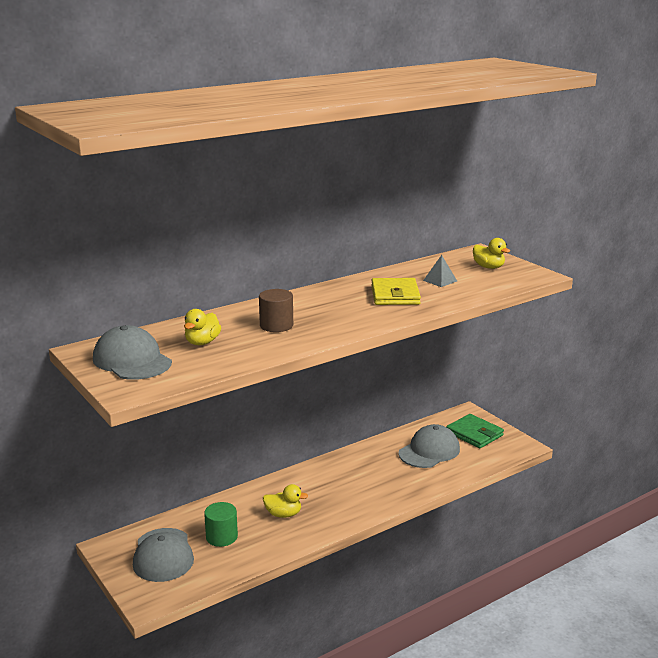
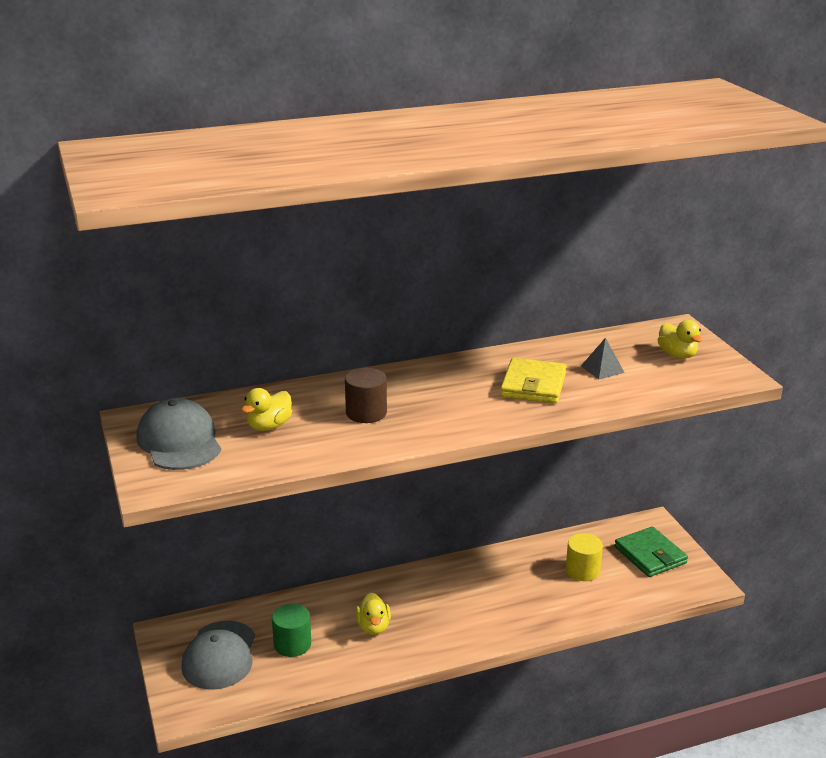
camera: 15 degrees right, 5 degrees up
yellow duck [263,484,308,518] -> yellow duck turned 60 degrees clockwise [355,593,391,635]
grey cap [398,424,460,468] -> yellow cylinder [566,533,603,581]

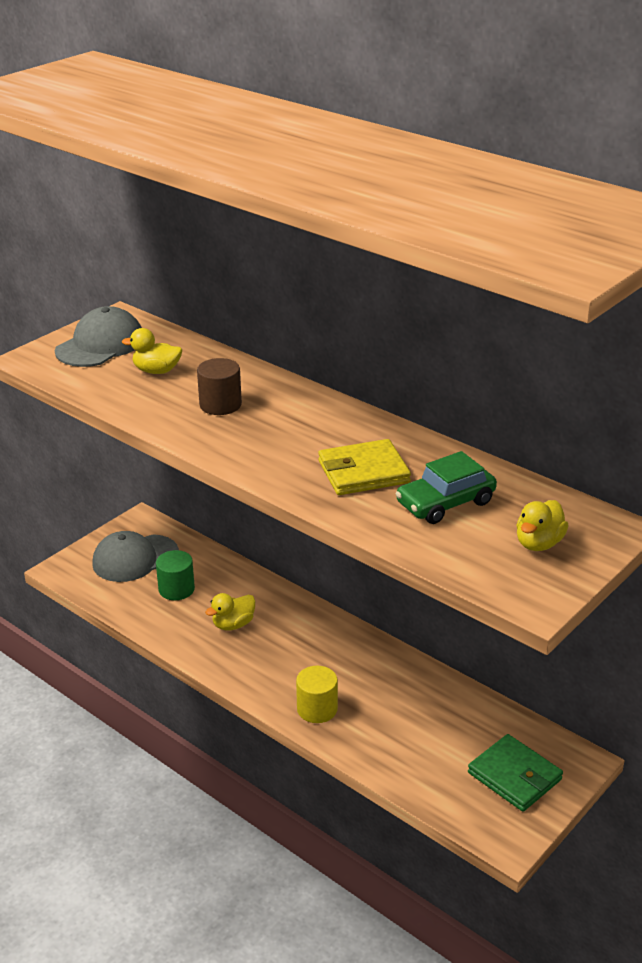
camera: 60 degrees right, 5 degrees up
yellow cylinder [566,533,603,581] -> yellow cylinder moved to [296,666,338,723]
grey pyramid [581,338,625,379] -> green car [396,451,497,524]
green wallet [614,527,688,577] -> green wallet turned 75 degrees counterclockwise [468,734,563,812]

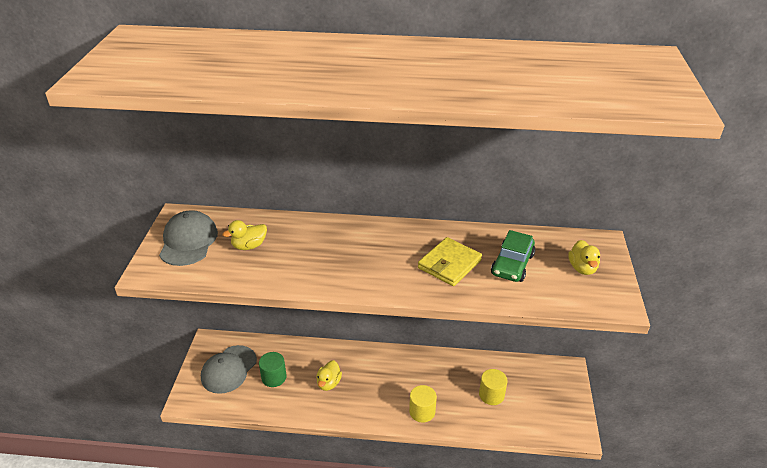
camera: 35 degrees left, 5 degrees up
brown cylinder [197,358,242,415] -> none
green wallet [468,734,563,812] -> none
none -> yellow cylinder [479,369,508,405]

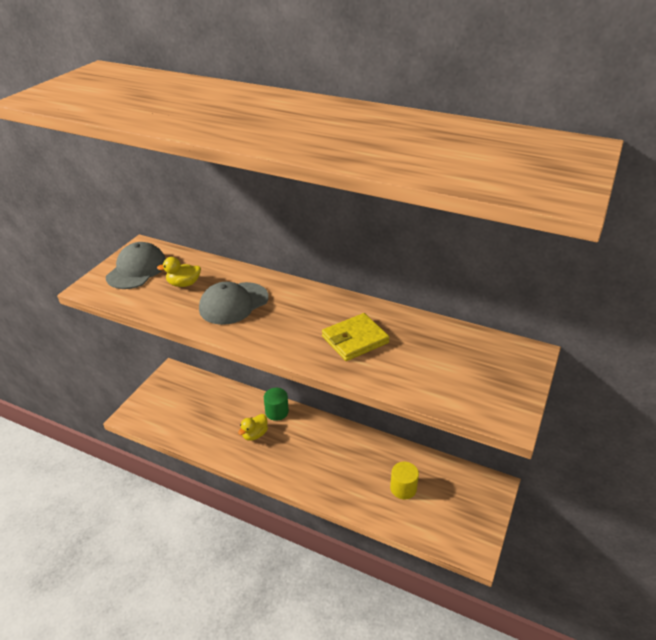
camera: 20 degrees right, 0 degrees up
grey cap [201,345,257,394] -> grey cap moved to [199,282,269,325]
green cylinder [259,352,287,387] -> green cylinder moved to [264,388,289,421]
yellow cylinder [409,385,437,423] -> none
green car [491,230,535,282] -> none
yellow duck [568,240,600,275] -> none

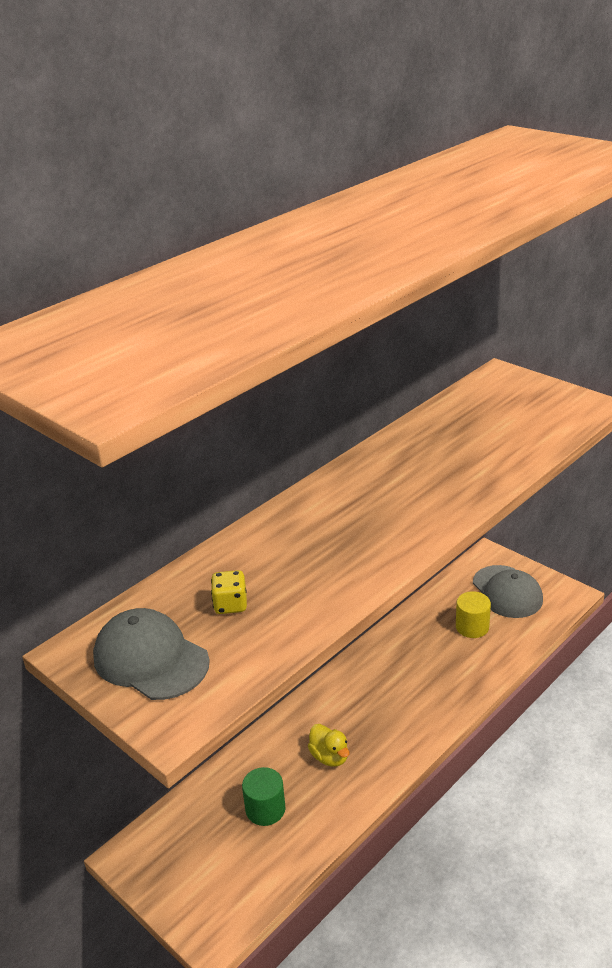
camera: 70 degrees left, 5 degrees down
yellow duck [157,257,201,287] -> yellow dice [211,570,247,614]
grey cap [199,282,269,325] -> grey cap moved to [473,565,543,618]
green cylinder [264,388,289,421] -> green cylinder moved to [242,767,286,826]
yellow wallet [322,313,390,361] -> none

